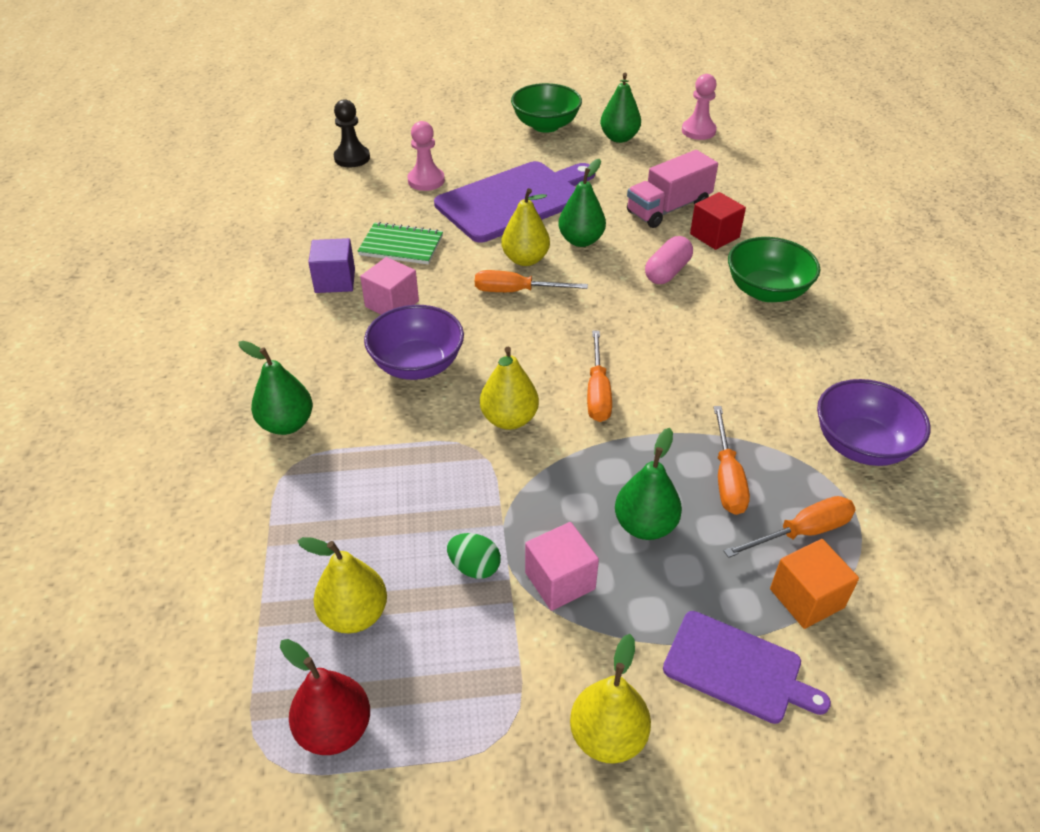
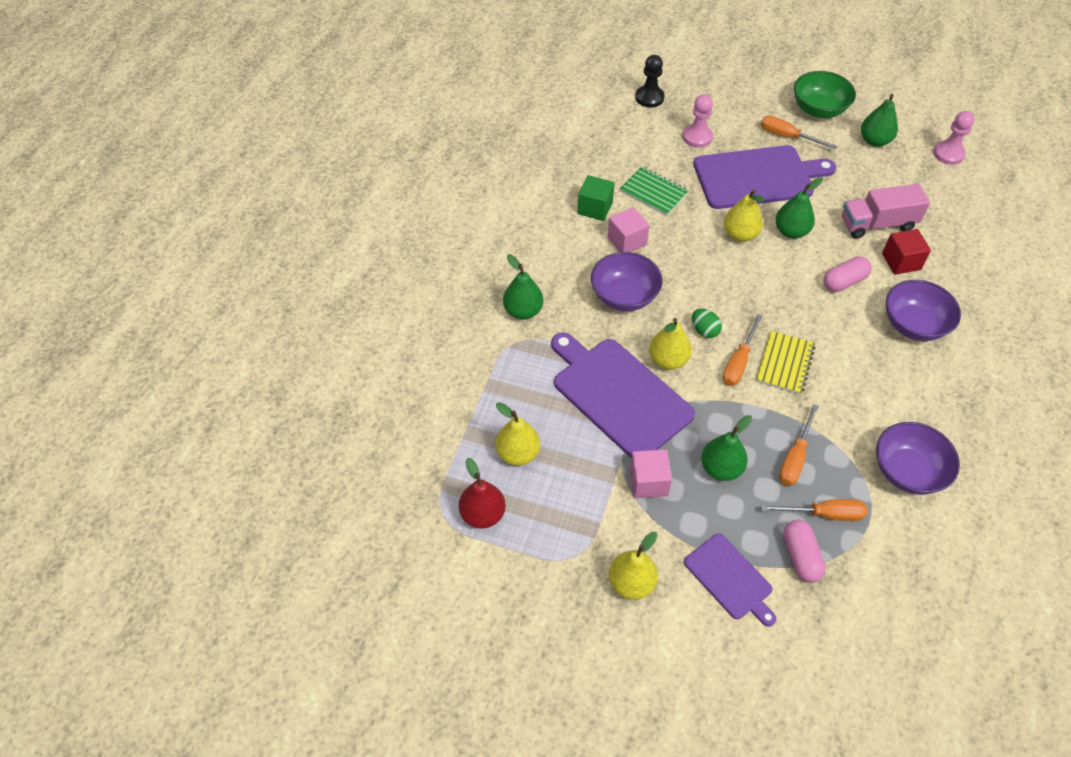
camera: 25 degrees right, 10 degrees up
purple cube [308,238,355,293] -> green cube [578,175,615,221]
green egg [447,533,501,579] -> green egg moved to [692,309,722,338]
orange screwdriver [475,270,588,292] -> orange screwdriver moved to [761,116,837,149]
green bowl [728,237,820,302] -> purple bowl [886,280,961,341]
orange cube [770,539,859,629] -> pink capsule [784,520,826,582]
none -> purple cutting board [551,332,695,458]
none -> yellow notebook [756,330,815,395]

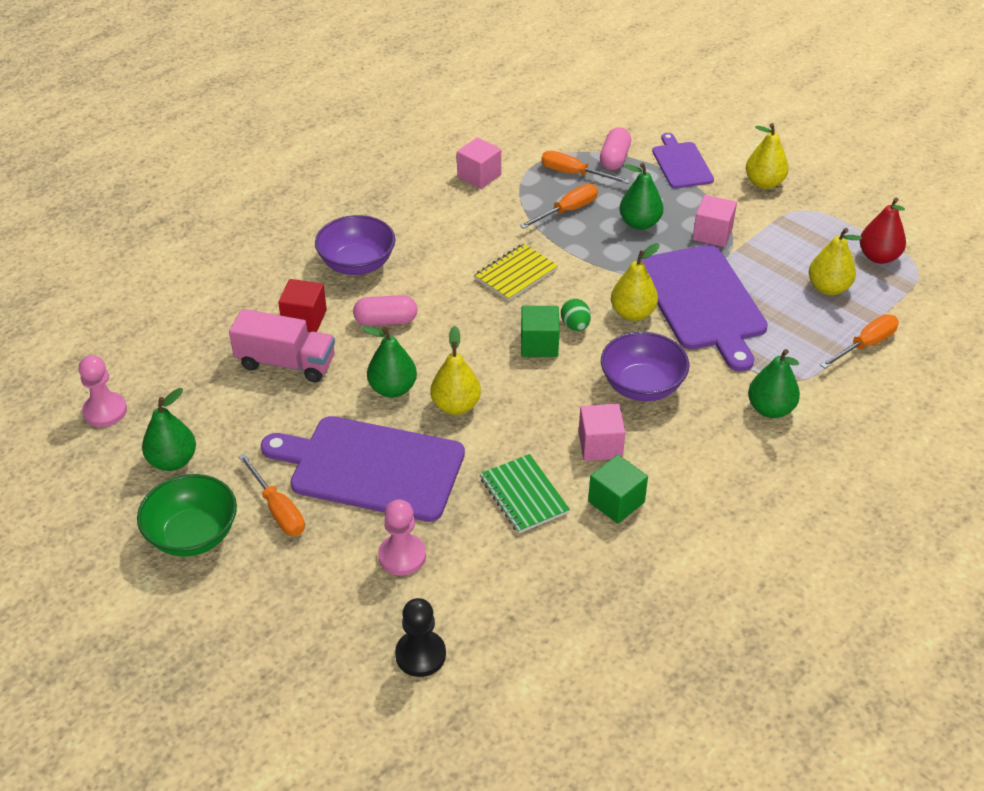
camera: 155 degrees left, 10 degrees down
orange screwdriver [723,314,763,386] -> orange screwdriver moved to [820,314,899,368]
purple bowl [876,422,960,495] -> pink cube [457,137,501,189]
none -> green cube [521,306,560,357]

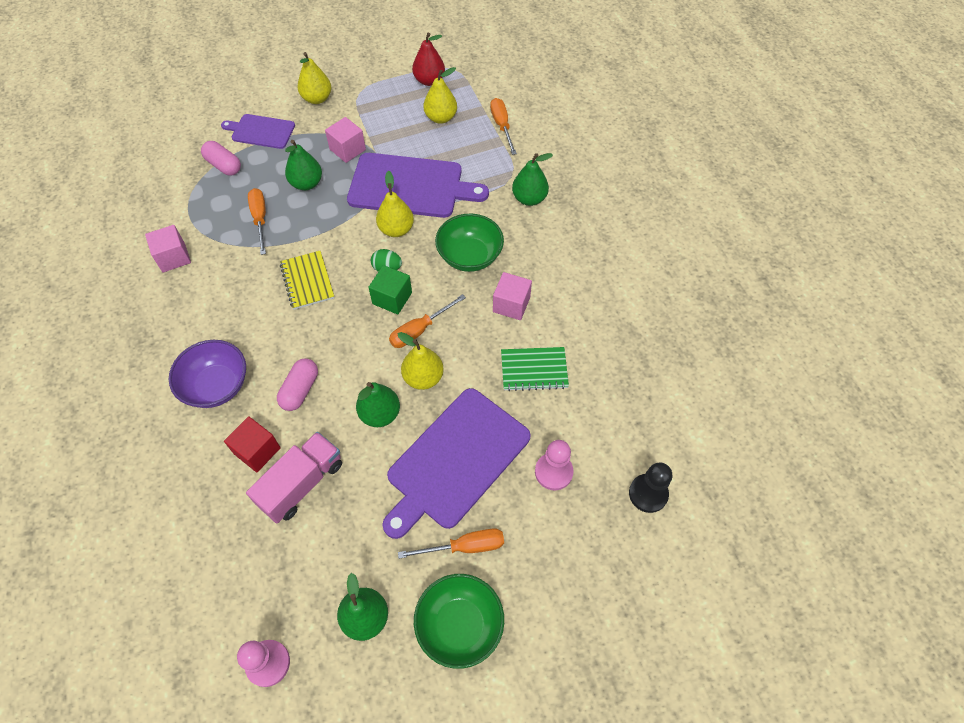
camera: 65 degrees left, 15 degrees up
orange screwdriver [541,151,630,184] -> orange screwdriver moved to [389,294,466,348]
green cube [588,454,648,524] -> none
purple bowl [601,332,689,401] -> green bowl [435,214,504,272]

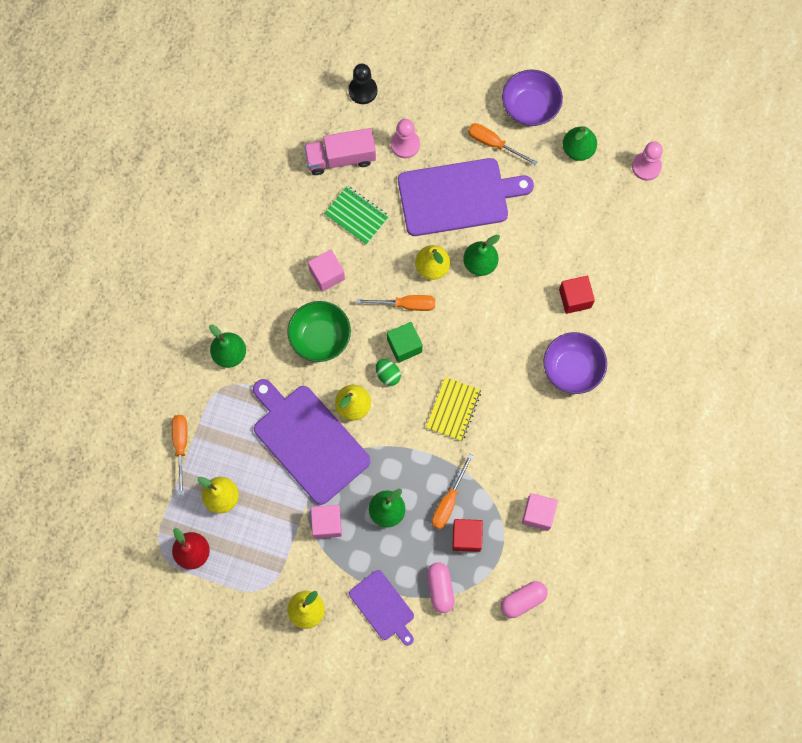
camera: 140 degrees left, 15 degrees up
pink truck [246,432,342,524] -> pink truck moved to [304,128,376,175]
pink capsule [277,358,318,411] -> pink capsule moved to [501,581,548,618]
green bowl [414,574,504,669] -> purple bowl [502,69,563,126]
orange screwdriver [490,98,517,155] -> orange screwdriver turned 150 degrees clockwise [172,415,187,496]
none -> red cube [452,519,483,552]

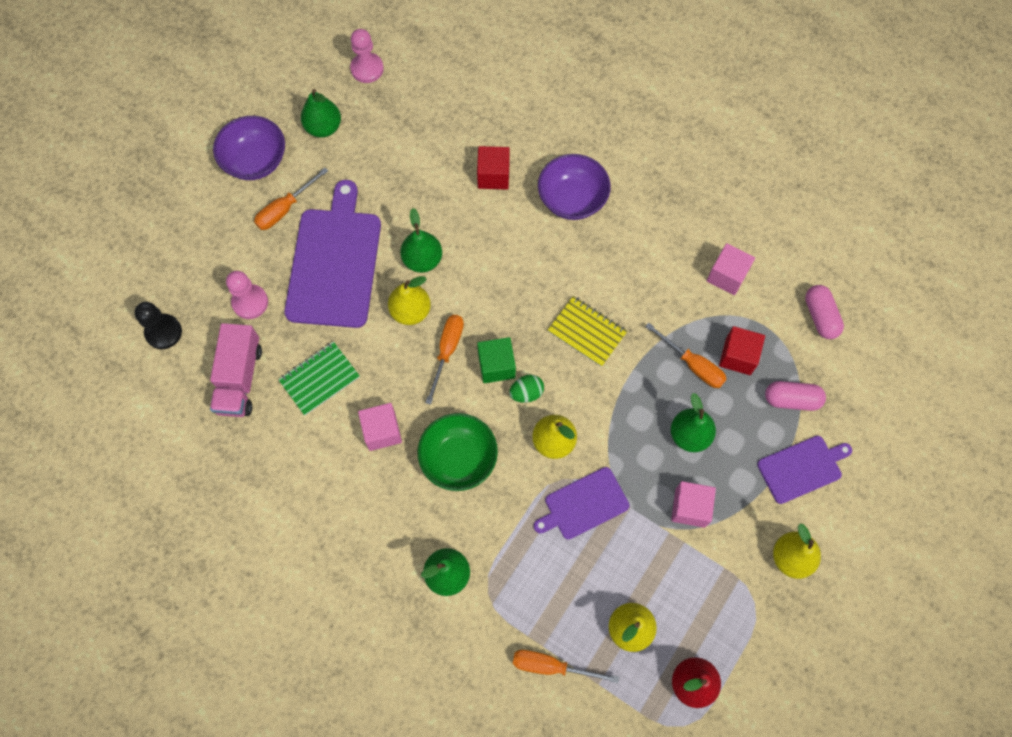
camera: 75 degrees left, 5 degrees down
purple cutting board [253,379,371,505] -> purple cutting board [534,467,630,540], size x0.55

